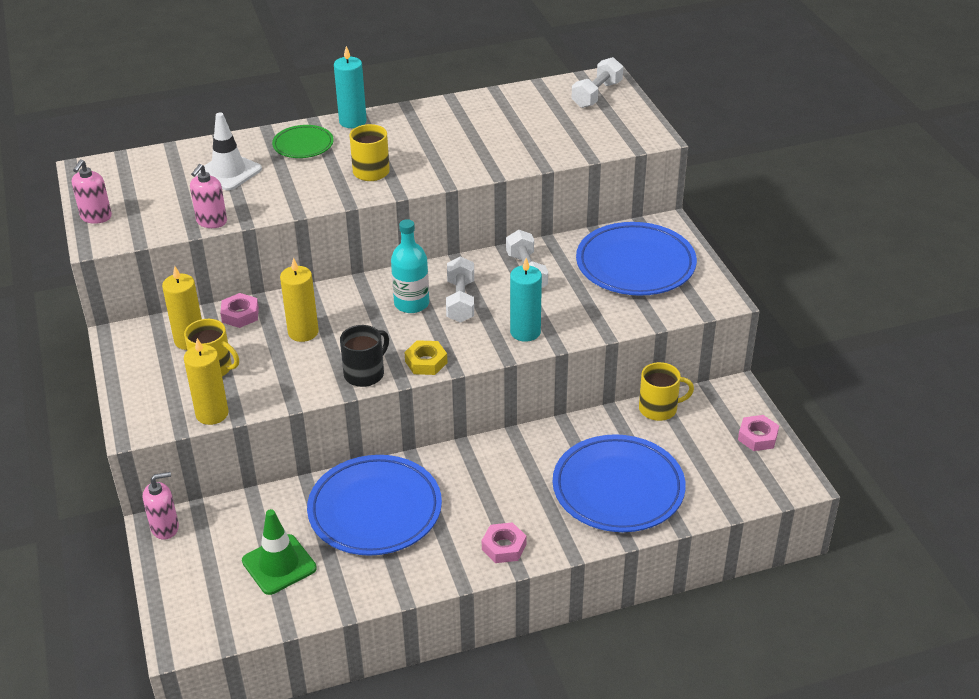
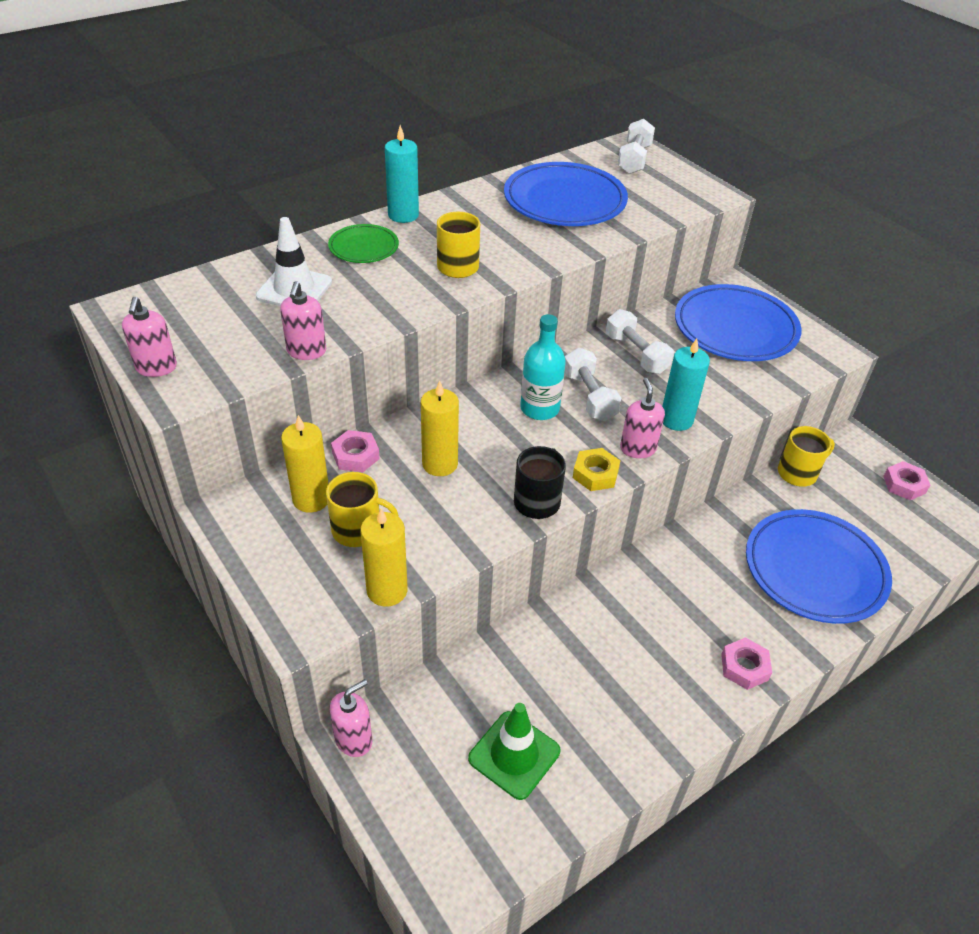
camera: 20 degrees left, 5 degrees up
blue plate [307,455,442,556] -> blue plate moved to [504,162,628,226]
none -> pink soap dispenser [620,378,665,458]

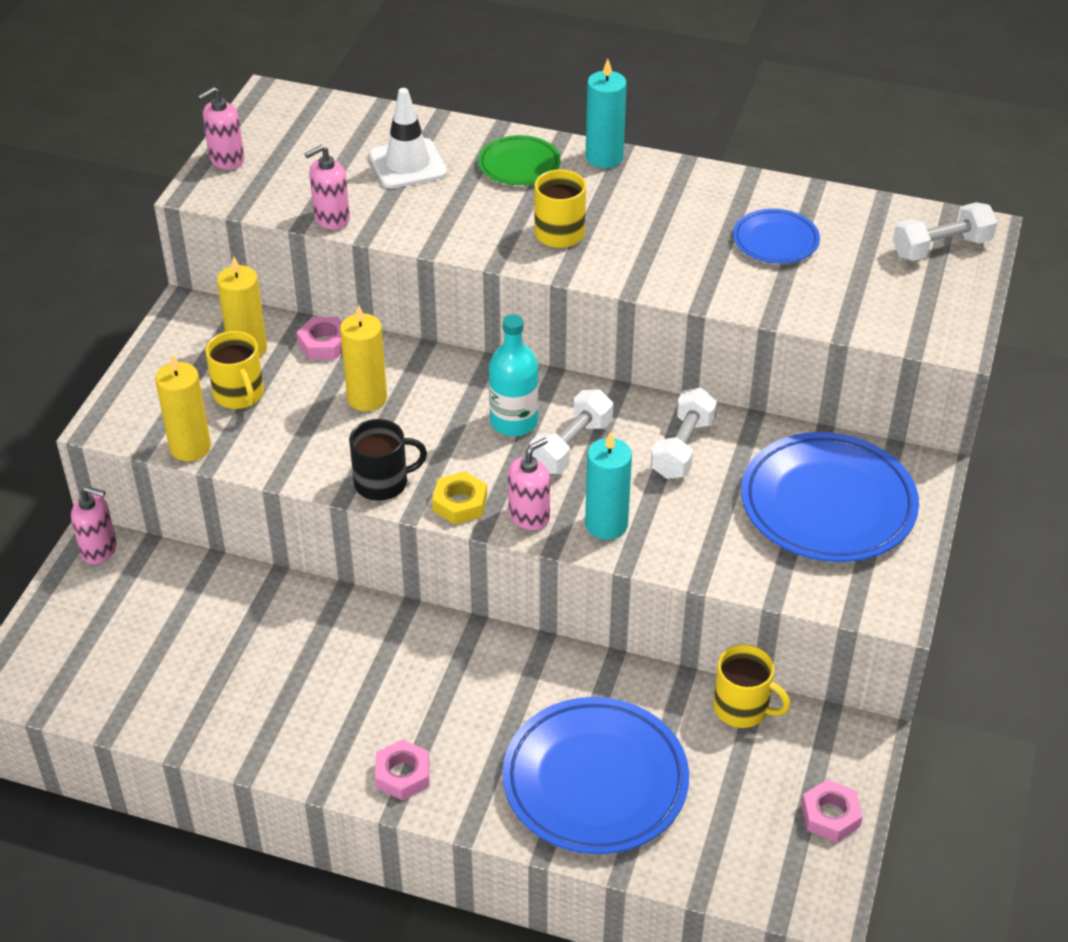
camera: 55 degrees right, 0 degrees up
green traffic cone [468,703,560,800] -> none
blue plate [504,162,628,226] -> blue plate [733,209,820,264], size x0.52

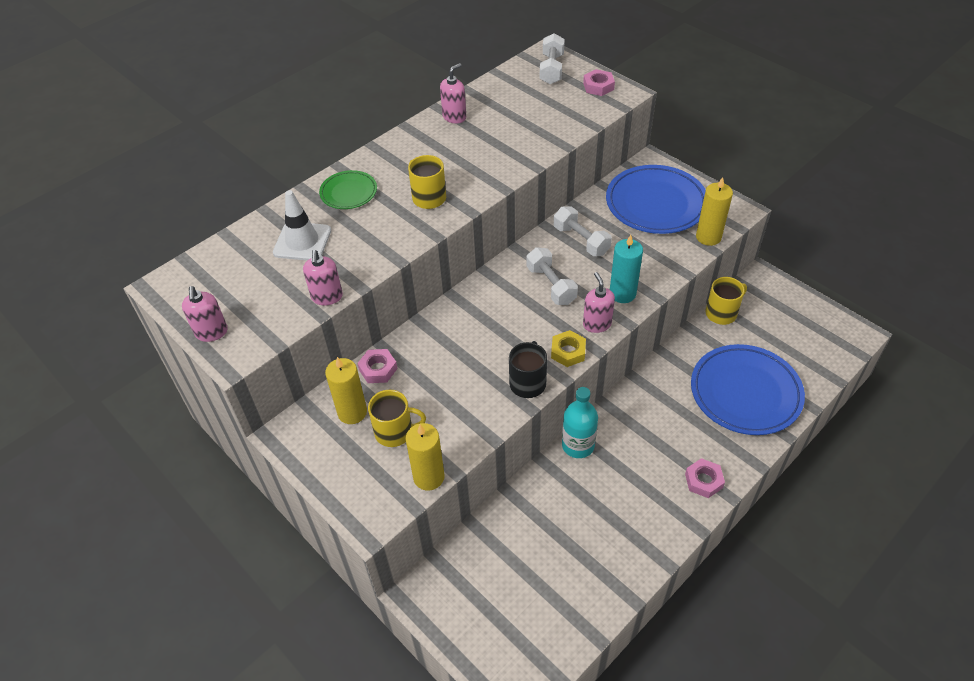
camera: 60 degrees left, 5 degrees up
pink soap dispenser [71,486,117,564] -> pink soap dispenser moved to [440,63,466,123]
yellow candle [340,305,387,411] -> yellow candle moved to [696,177,733,246]
turquoise bottle [489,314,539,436] -> turquoise bottle moved to [562,387,598,458]
turquoise candle [586,59,627,168] -> none
blue plate [733,209,820,264] -> none
pink nut [801,780,863,842] -> pink nut moved to [583,69,615,96]

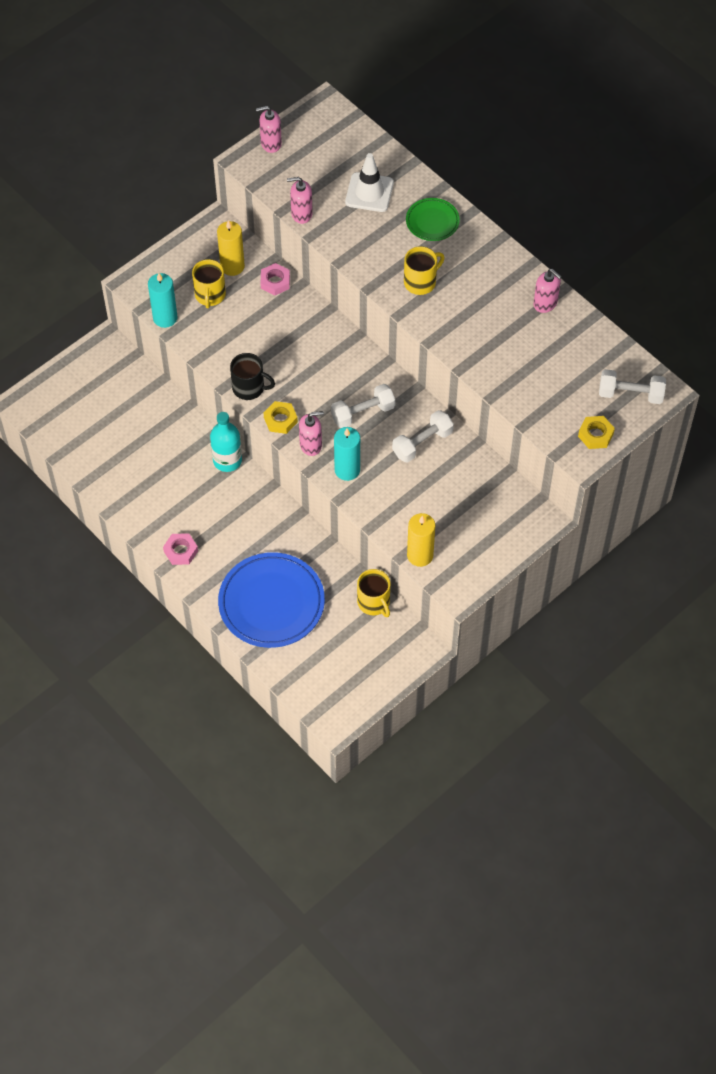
camera: 90 degrees right, 10 degrees up
yellow candle [406,423,445,491] -> turquoise candle [148,273,178,328]
pink nut [583,69,615,96] -> yellow nut [578,416,615,449]
blue plate [606,165,706,234] -> none

